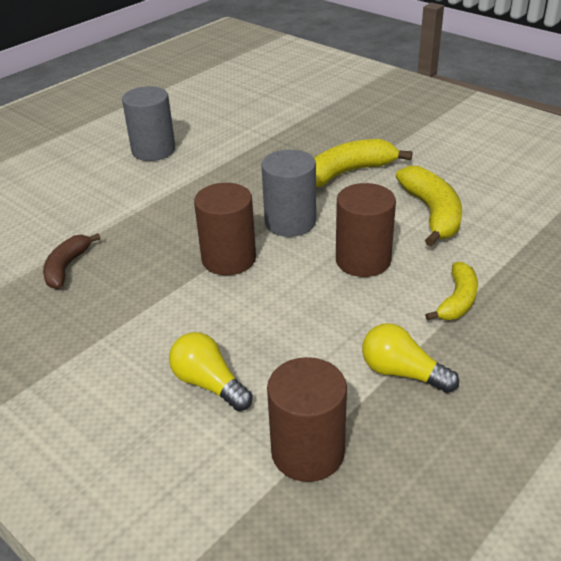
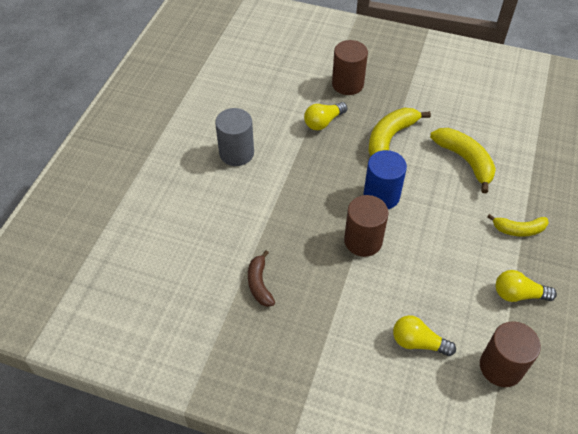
camera: 25 degrees left, 15 degrees up
grey cylinder [261,150,316,237] -> blue cylinder [363,150,407,209]
brown cylinder [336,183,396,277] -> brown cylinder moved to [332,40,368,95]
yellow banana [425,262,478,320] -> yellow banana turned 90 degrees clockwise [487,214,549,237]
none -> yellow light bulb [304,102,348,130]

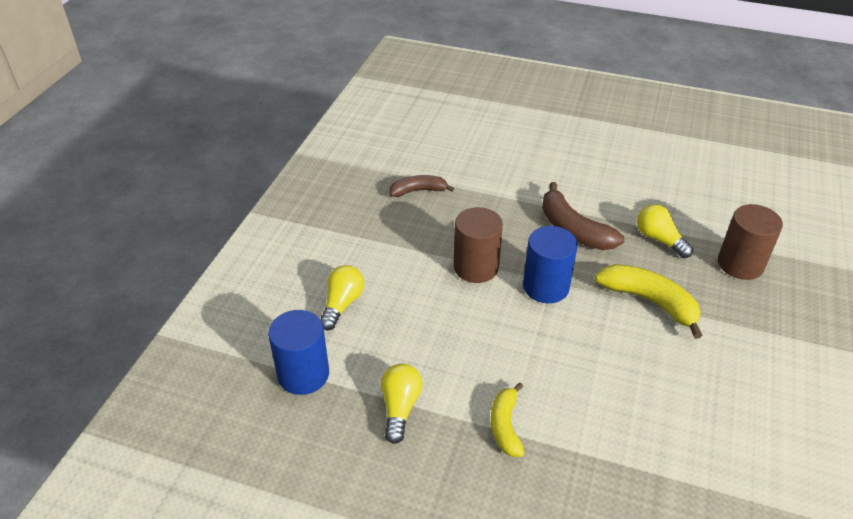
camera: 90 degrees right, 10 degrees down
grey cylinder [215,108,254,166] -> none
yellow banana [430,128,496,194] -> none
brown cylinder [480,321,541,387] -> blue cylinder [268,310,329,395]
none -> brown banana [542,182,624,250]

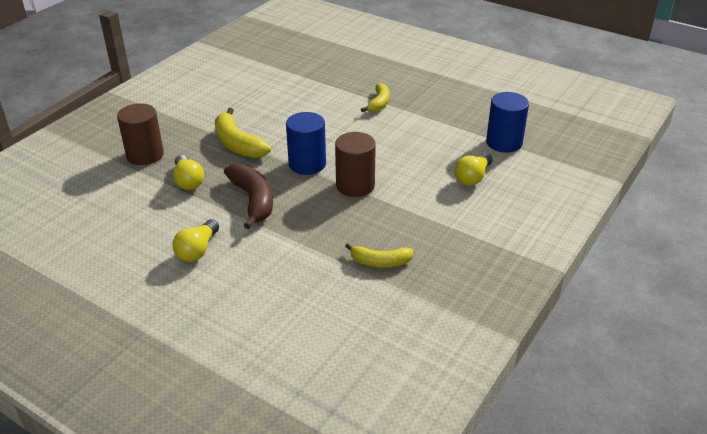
camera: 165 degrees left, 5 degrees down
yellow light bulb [381,364,422,444] -> yellow light bulb moved to [172,219,219,262]
brown banana [390,175,454,197] -> yellow banana [345,243,414,267]

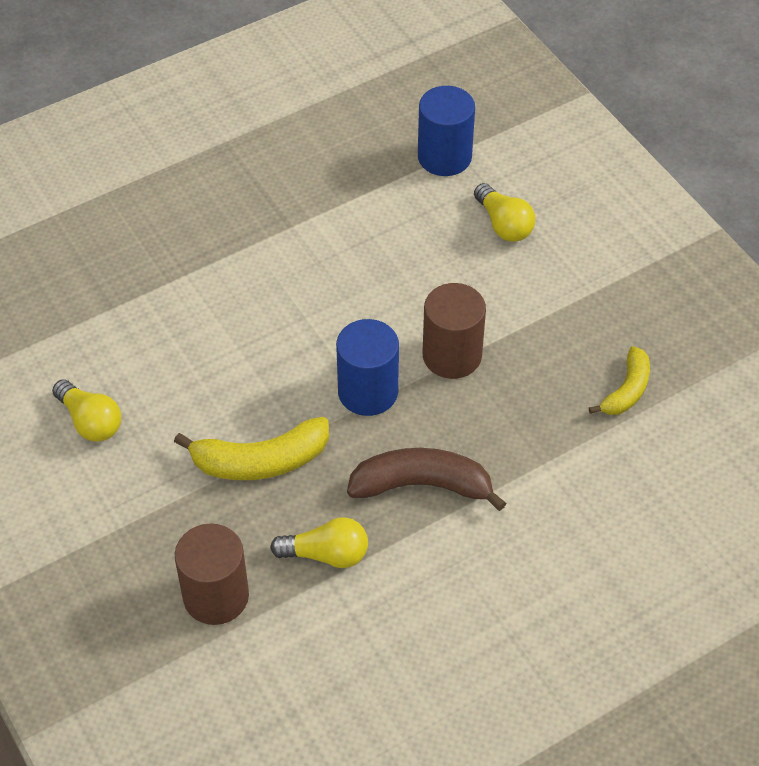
camera: 65 degrees left, 15 degrees up
yellow light bulb [172,219,219,262] -> yellow light bulb moved to [52,379,121,442]
yellow banana [361,83,390,112] -> none

